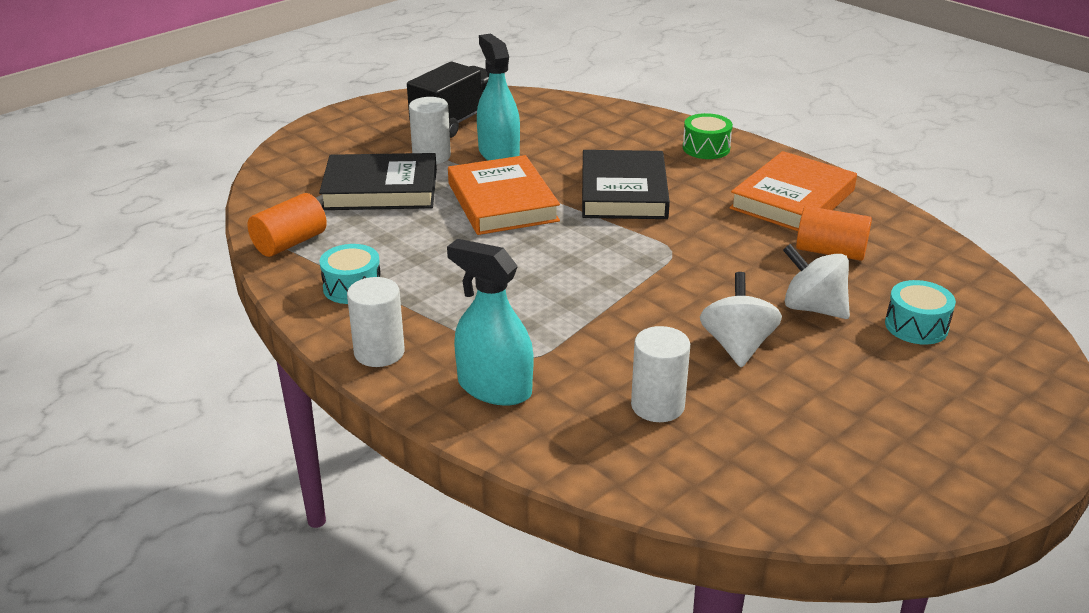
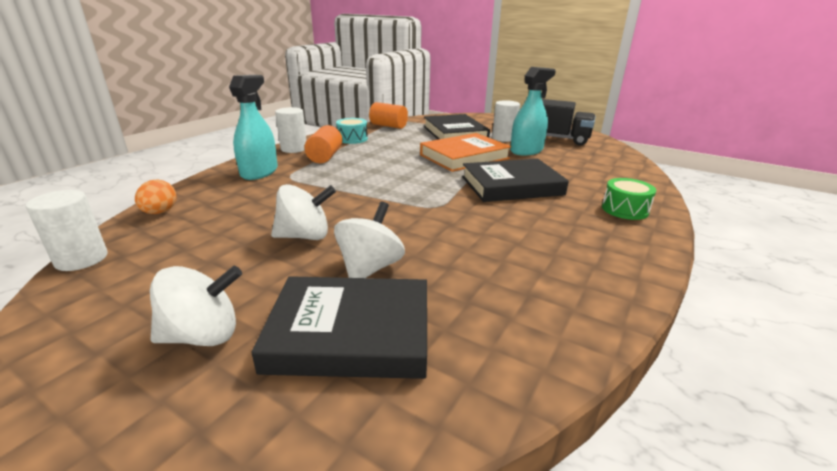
camera: 75 degrees right, 5 degrees down
white cylinder [631,326,690,422] -> white cylinder moved to [25,190,107,271]
orange book [729,151,857,231] -> none
orange cylinder [796,206,872,261] -> orange cylinder moved to [304,125,342,163]
turquoise drum [885,280,956,345] -> black book [251,276,427,379]
none -> orange egg [135,179,176,214]
none -> white spinning top [150,266,242,346]

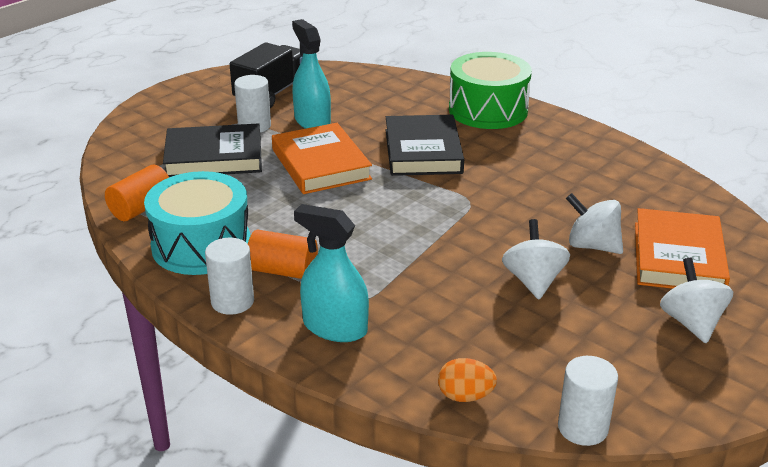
camera: 80 degrees left, 5 degrees up
black book [251,276,427,379] -> orange book [635,208,730,289]
turquoise drum [336,118,368,144] -> turquoise drum [144,171,251,275], size x1.97
green drum [602,178,656,220] -> green drum [449,52,532,129], size x1.97

